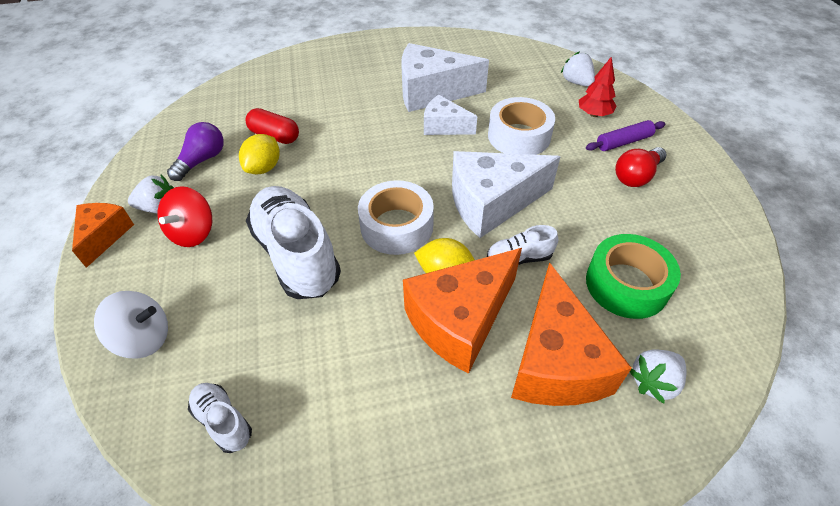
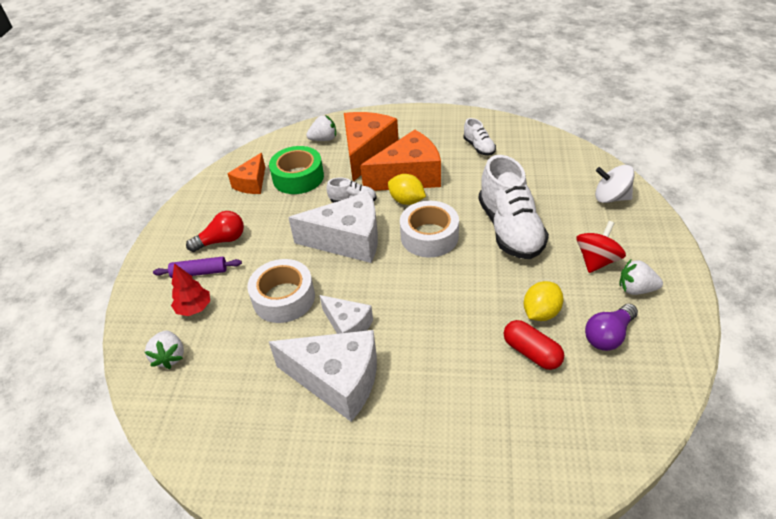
camera: 160 degrees left, 5 degrees down
orange cheese [72,203,134,268] -> orange cheese moved to [227,153,265,194]
white shoe [188,383,252,453] -> white shoe moved to [463,118,496,156]

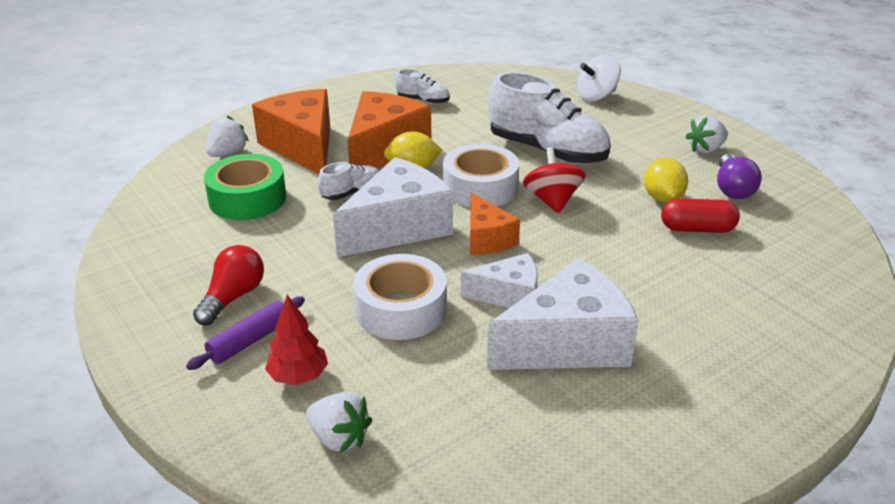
camera: 45 degrees left, 10 degrees down
orange cheese [227,153,265,194] -> orange cheese moved to [470,193,520,255]
red spinning top [576,221,626,273] -> red spinning top moved to [523,147,586,213]

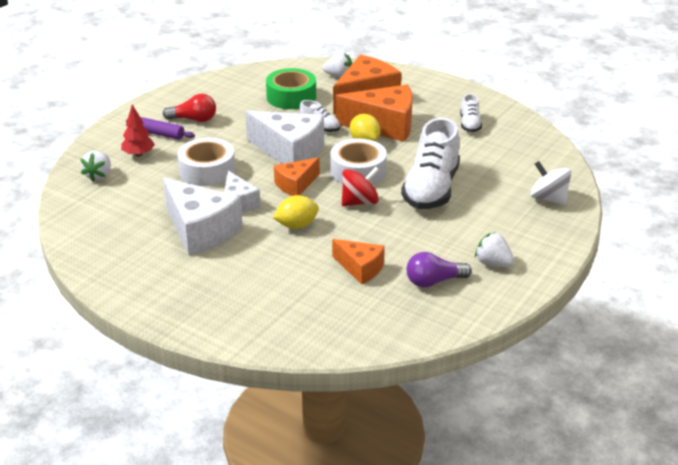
camera: 70 degrees right, 0 degrees up
yellow lemon [644,158,688,203] -> yellow lemon moved to [273,195,319,229]
red capsule [661,198,740,233] -> orange cheese [332,239,385,284]

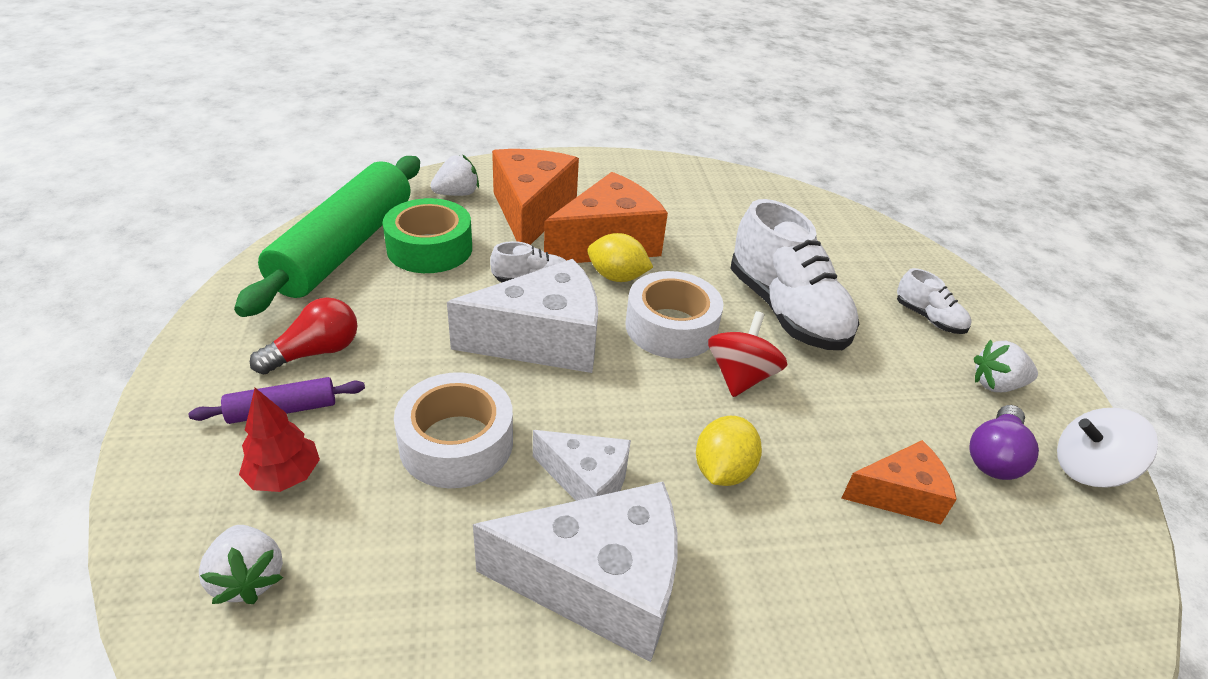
camera: 45 degrees left, 5 degrees up
orange cheese [274,157,320,196] -> none
white shoe [460,94,482,132] -> white shoe moved to [897,268,972,334]
white spinning top [530,161,571,205] -> white spinning top moved to [1057,408,1158,488]
none -> green rolling pin [234,156,420,317]

